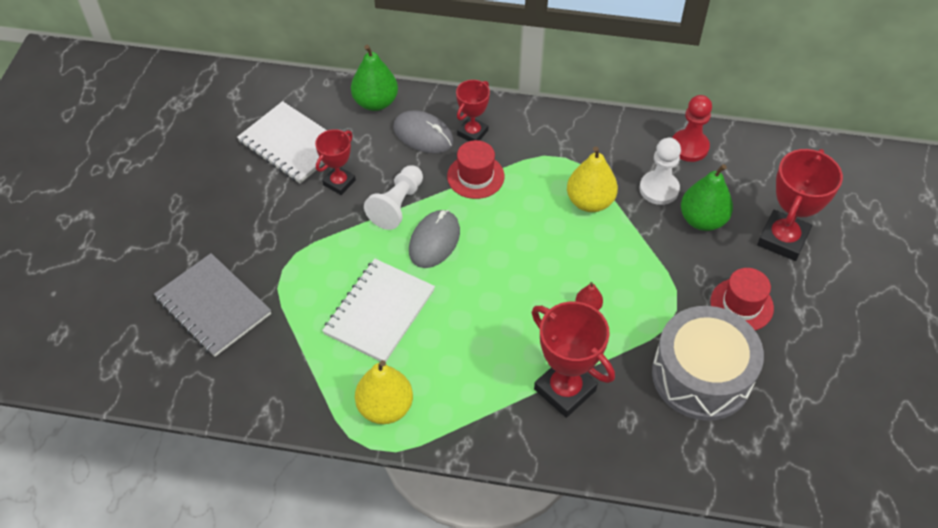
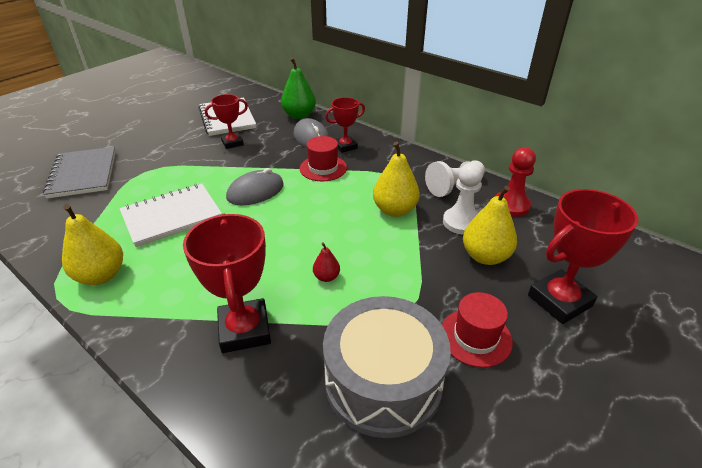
camera: 30 degrees right, 15 degrees down
white pawn [364,165,423,230] -> white pawn moved to [425,160,485,197]
green pear [681,164,733,231] -> yellow pear [463,186,517,265]

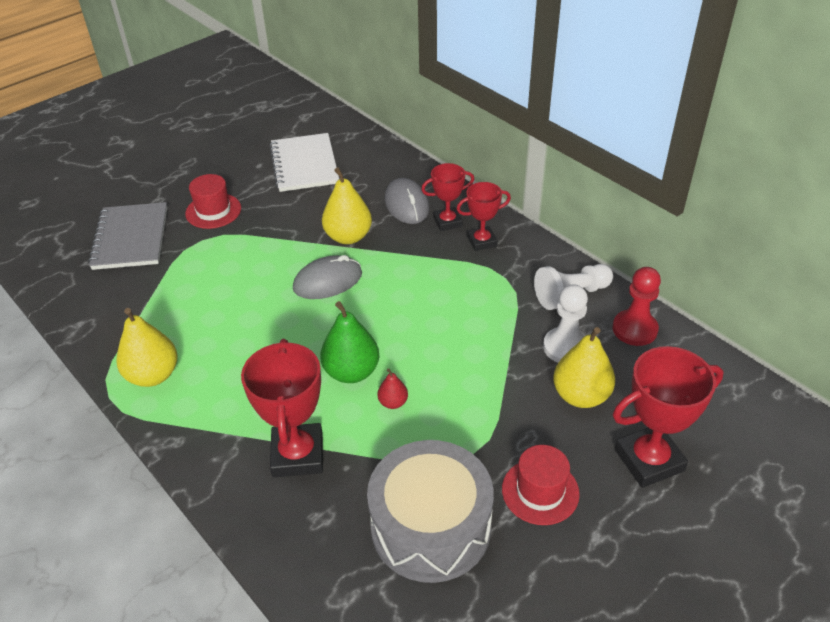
camera: 10 degrees right, 5 degrees up
white notebook [120,184,222,247] -> none
red trophy [205,94,248,149] -> red trophy moved to [457,182,511,251]
green pear [281,58,316,119] -> green pear moved to [320,301,379,383]
red hat [300,136,347,181] -> red hat moved to [185,174,241,229]
yellow pear [373,142,420,217] -> yellow pear moved to [322,168,372,244]

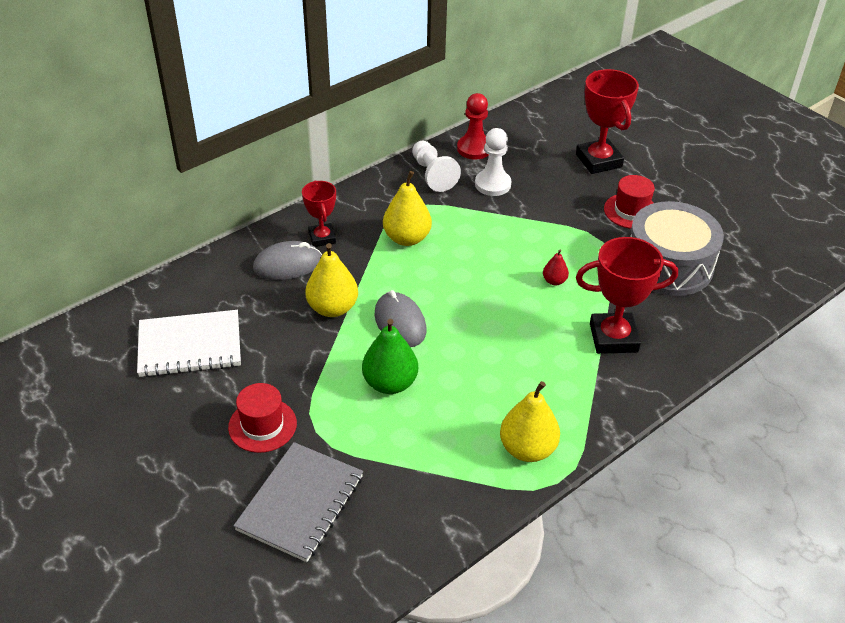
camera: 90 degrees left, 0 degrees up
grey notebook [88,202,167,270] -> grey notebook turned 60 degrees counterclockwise [233,442,363,562]
green pear [320,301,379,383] -> green pear moved to [362,319,418,394]
red trophy [457,182,511,251] -> none
yellow pear [553,327,615,408] -> yellow pear moved to [383,171,432,246]

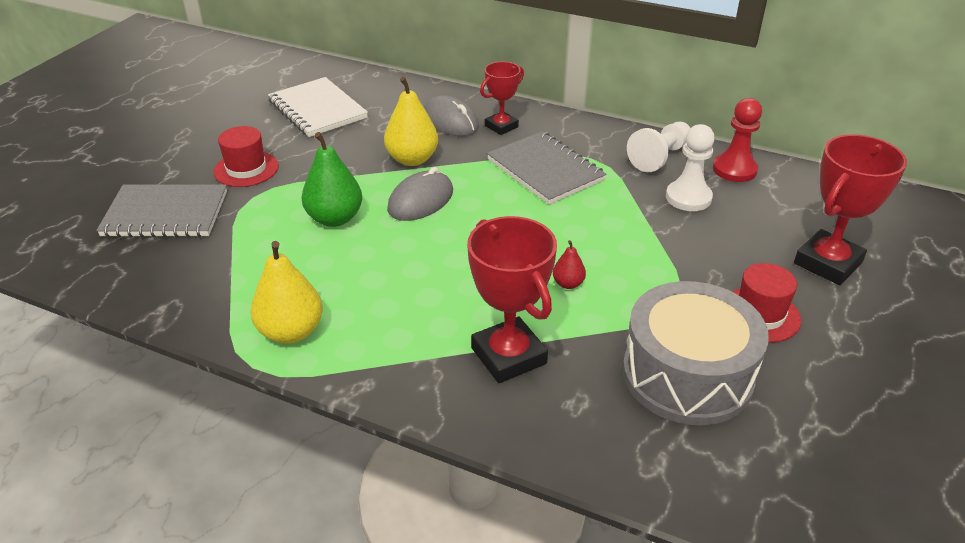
camera: 65 degrees right, 5 degrees down
yellow pear [383,171,432,246] -> grey notebook [487,131,607,205]

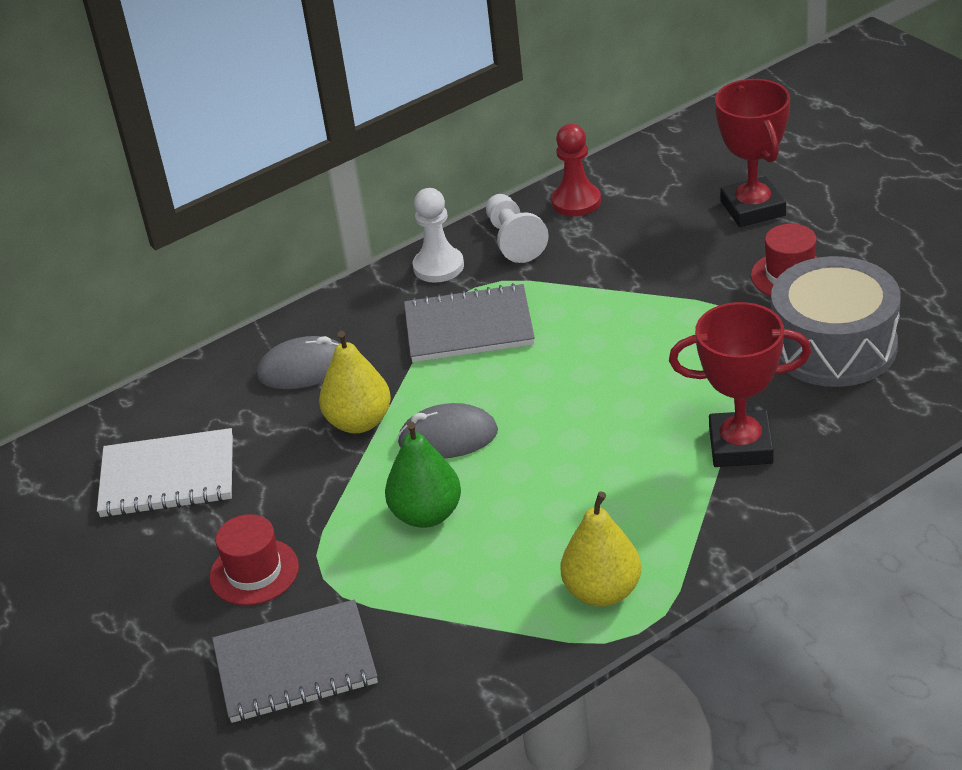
camera: 55 degrees left, 0 degrees up
grey notebook [96,185,227,237] -> grey notebook turned 45 degrees clockwise [212,600,378,723]
grey mouse [387,167,453,221] -> grey mouse turned 75 degrees counterclockwise [397,403,498,458]
red trophy [480,62,524,135] -> none
red pear [553,240,586,289] -> none
white pawn [666,124,715,211] -> white pawn moved to [413,188,464,283]

